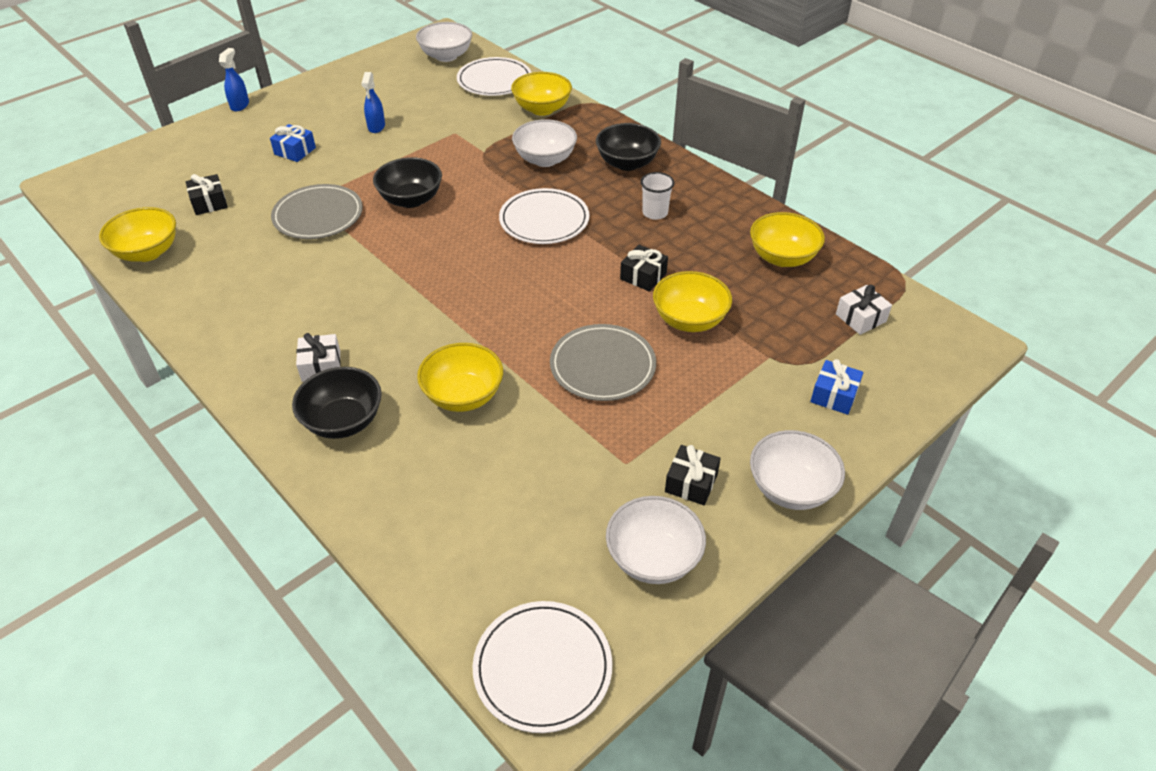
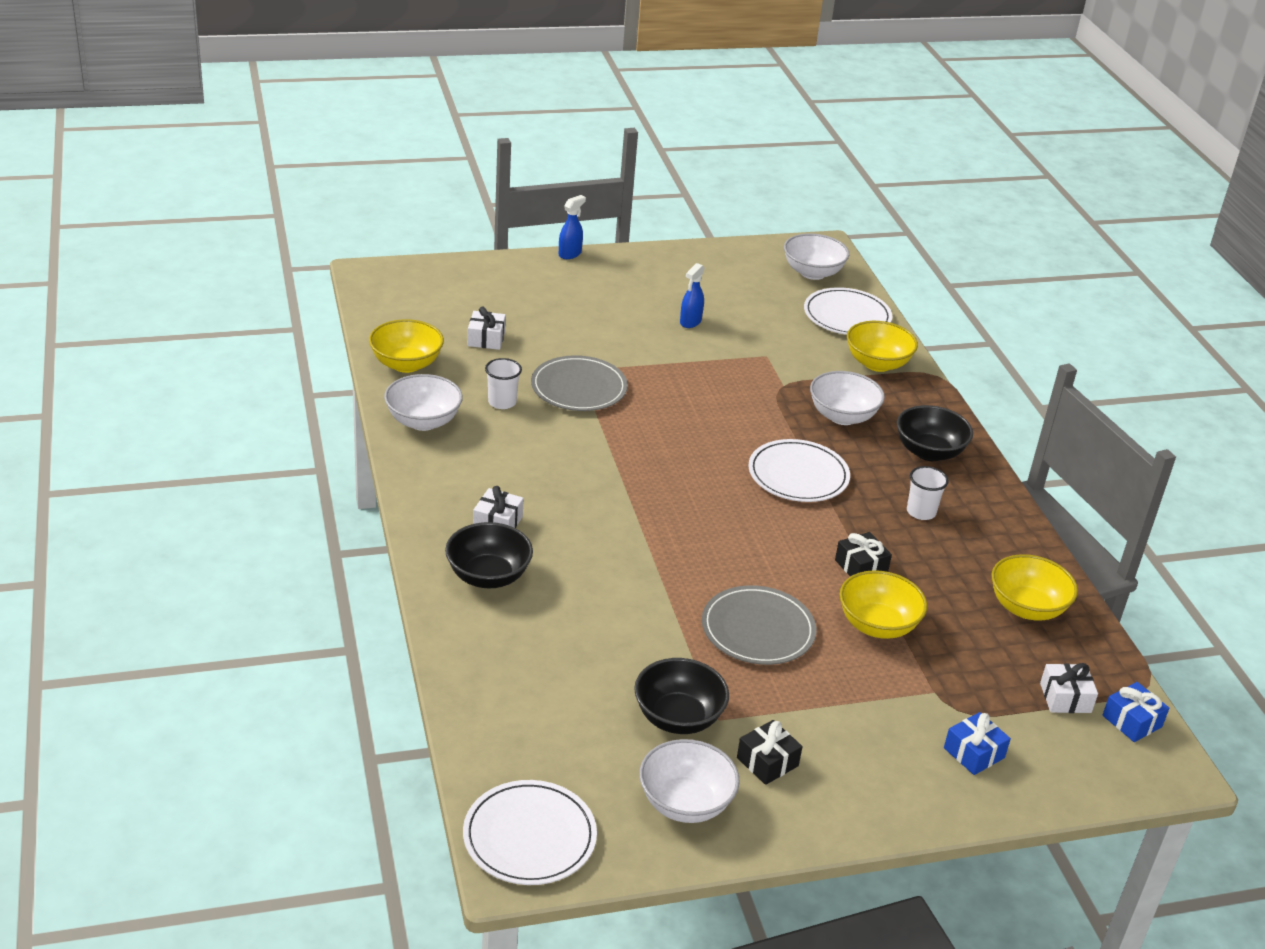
camera: 25 degrees right, 10 degrees down
black gift [186,174,228,215] -> white gift [468,307,506,350]
blue gift [270,124,316,162] -> blue gift moved to [1102,682,1169,742]
black bowl [373,157,442,208] -> black bowl moved to [634,658,729,734]
yellow bowl [417,343,503,412] -> none
white bowl [750,430,845,510] -> white bowl moved to [384,374,463,431]
none -> white cup [485,358,522,409]

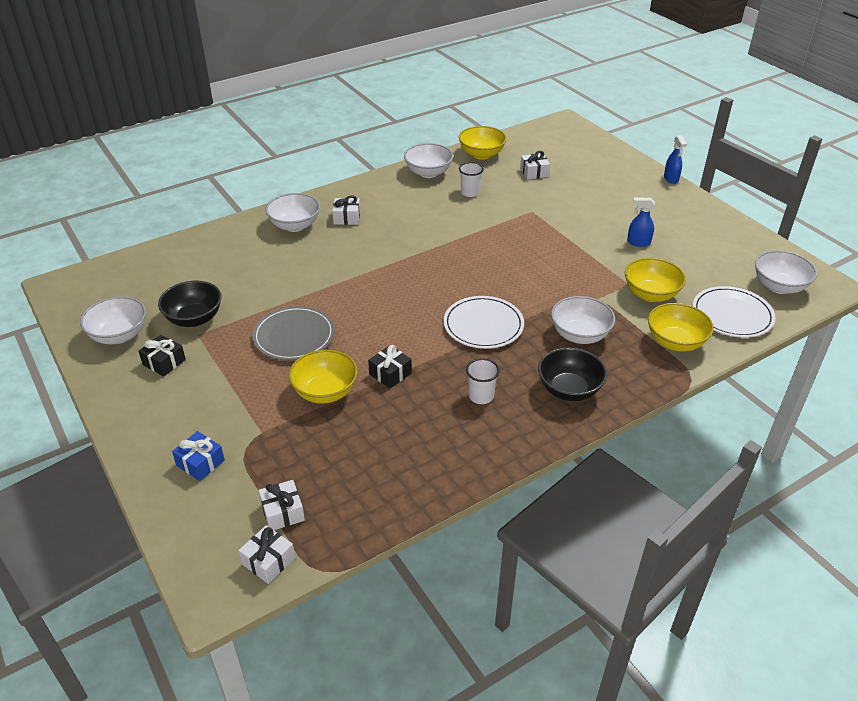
camera: 75 degrees right, 5 degrees up
black bowl [445,522,533,588] -> white bowl [265,193,320,232]
white plate [463,780,597,885] -> none
grey plate [531,355,628,411] -> none
blue spray bottle [559,195,586,259] -> blue spray bottle turned 60 degrees clockwise [664,135,687,184]
yellow bowl [991,554,1078,620] -> yellow bowl moved to [625,258,686,302]
blue gift [1102,682,1169,742] -> white gift [238,525,295,584]

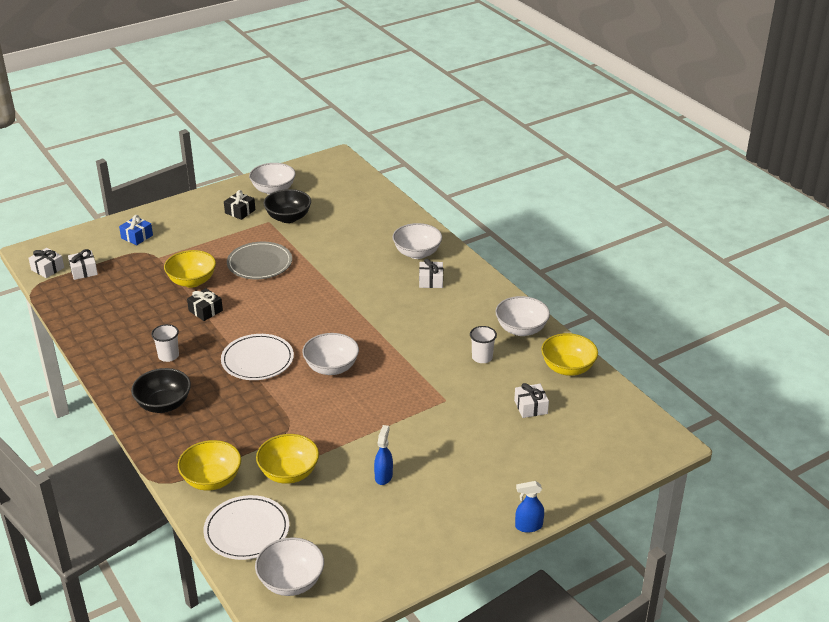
camera: 90 degrees right, 5 degrees down
white bowl [551,296,615,344] -> white bowl moved to [302,333,359,375]

